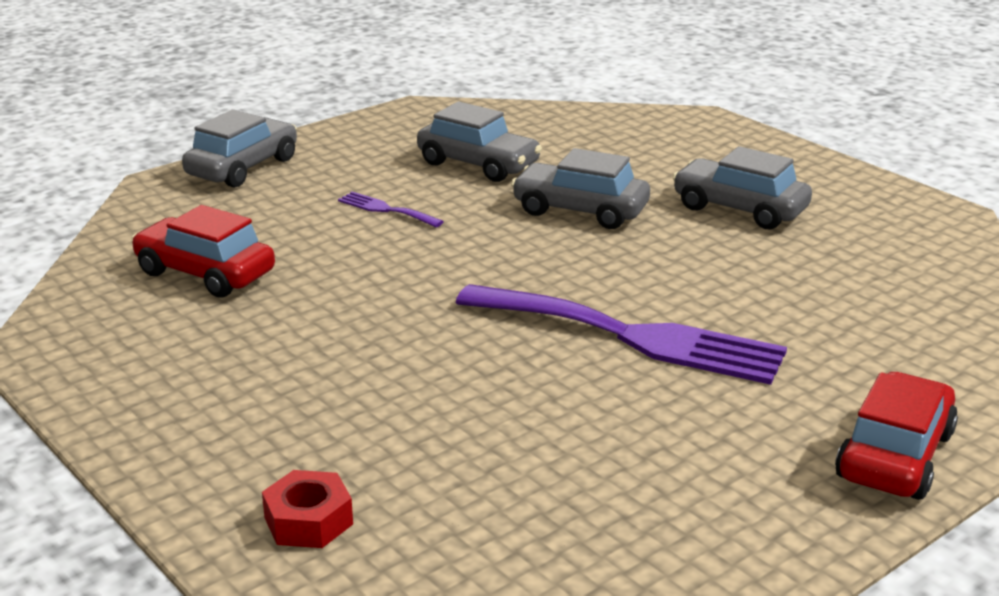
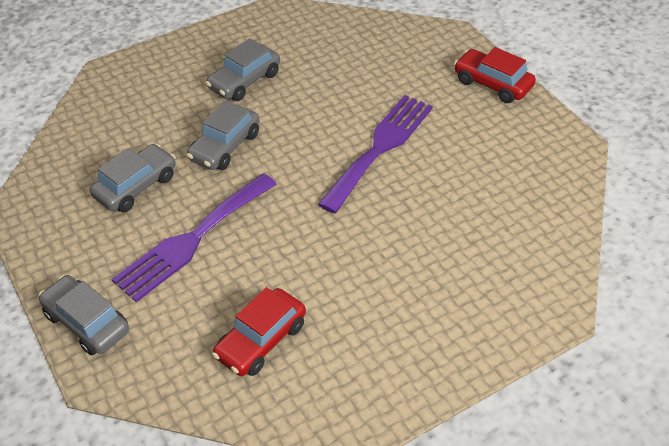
camera: 80 degrees left, 20 degrees up
red nut [262,470,353,548] -> none
purple fork [338,192,444,227] -> purple fork [112,173,277,302], size x2.35

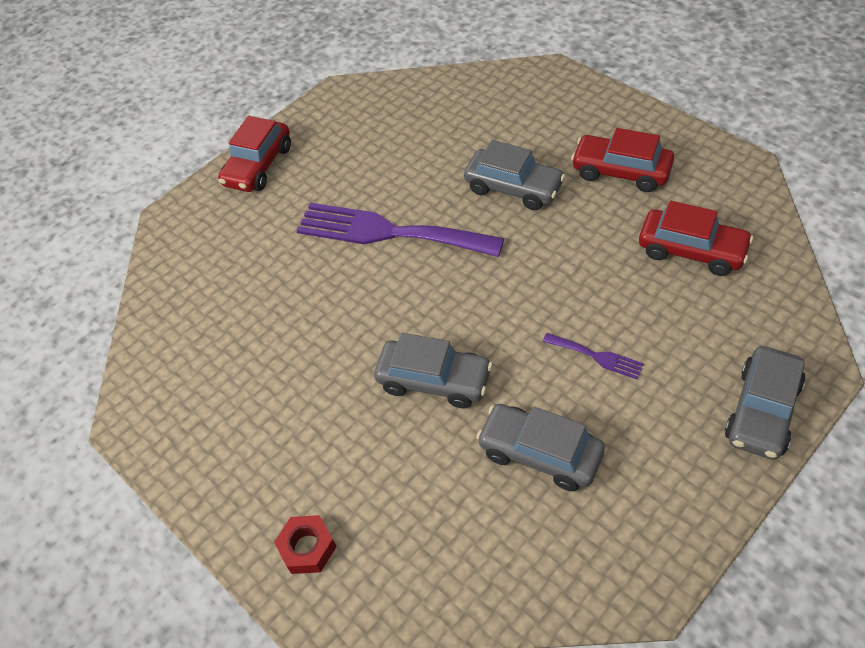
camera: 100 degrees left, 5 degrees up
purple fork [112,173,277,302] -> purple fork [543,333,644,380], size x0.43
grey car [206,38,280,101] -> grey car moved to [464,140,565,210]
none -> red nut [274,515,337,574]
none -> red car [571,128,674,192]

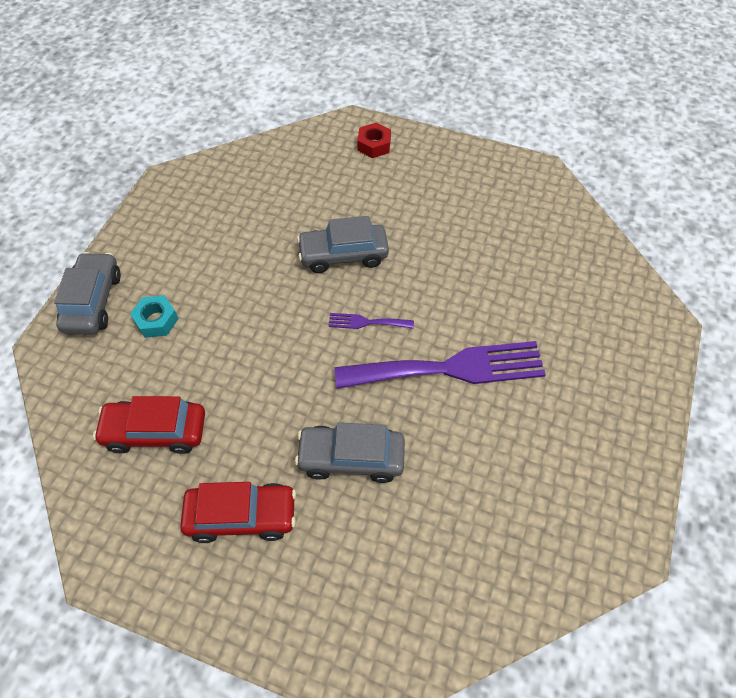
camera: 150 degrees right, 5 degrees up
red car [218,116,291,192] -> none
grey car [476,404,605,491] -> none
purple fork [543,333,644,380] -> purple fork moved to [329,313,414,329]
none -> turquoise nut [130,295,179,338]

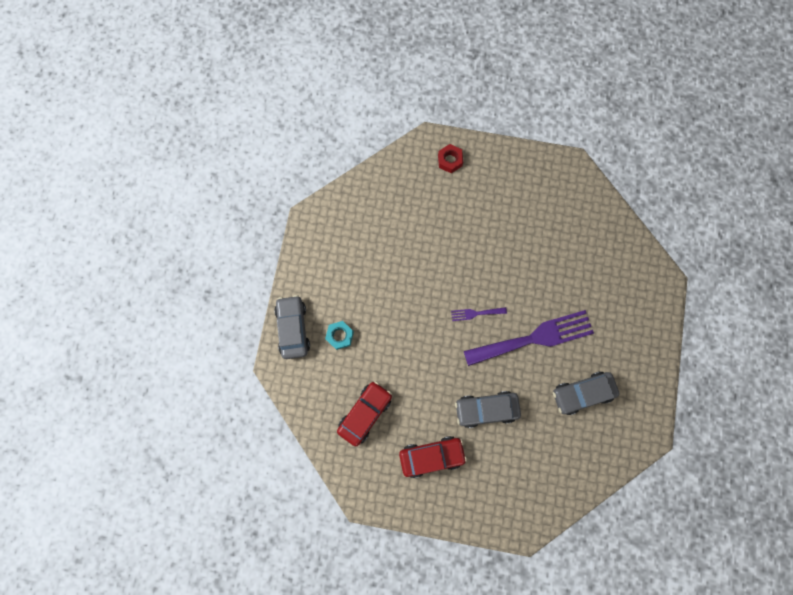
camera: 10 degrees left, 20 degrees up
red car [93,396,205,454] -> red car turned 135 degrees clockwise [337,381,392,447]
grey car [297,216,389,273] -> grey car moved to [553,371,620,415]

